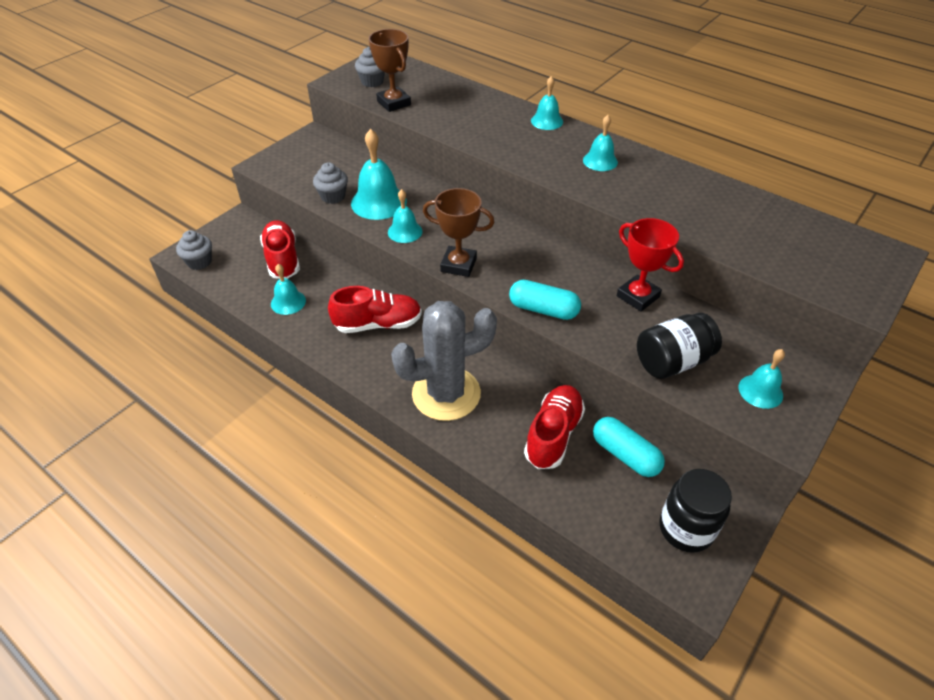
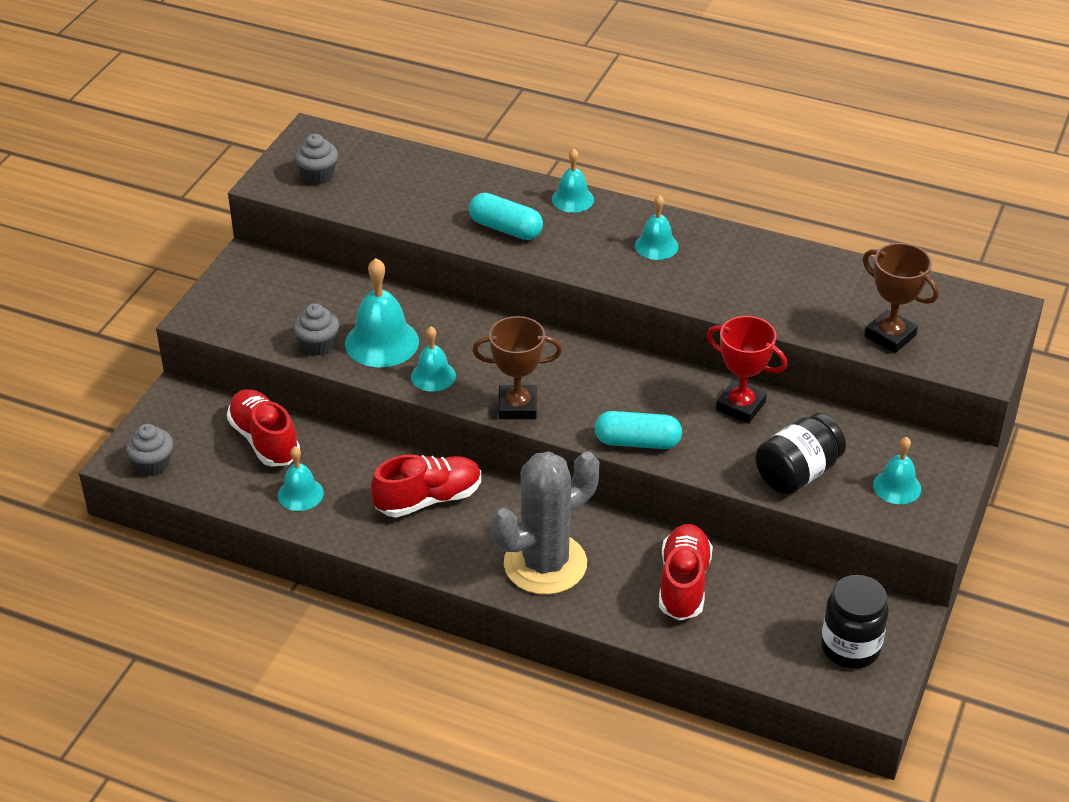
camera: 15 degrees left, 5 degrees down
brown trophy [369,29,411,112] -> brown trophy moved to [863,243,939,353]
turquoise capsule [593,417,665,477] -> turquoise capsule moved to [469,193,543,240]

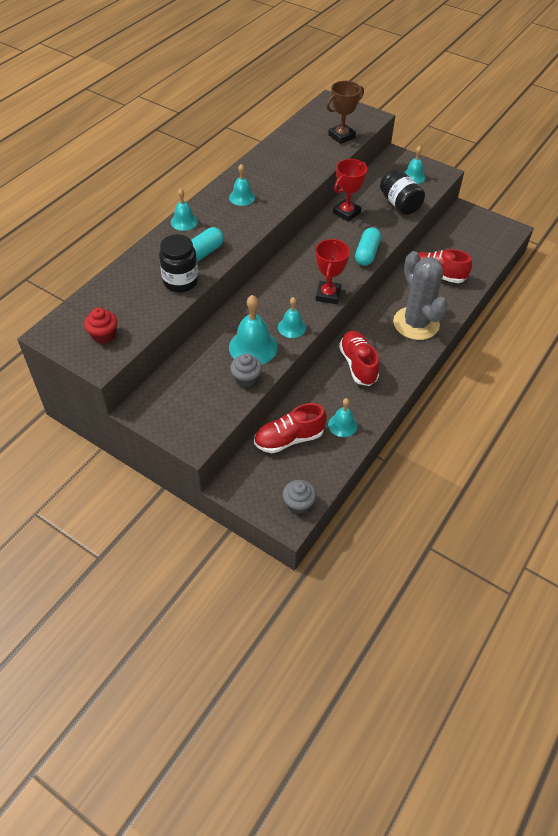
camera: 80 degrees left, 10 degrees up
grey cupcake [294,134,338,184] -> red cupcake [84,308,117,344]
brown trophy [472,316,562,419] -> red trophy [315,239,350,304]
black jar [821,575,889,669] -> black jar moved to [159,234,198,293]

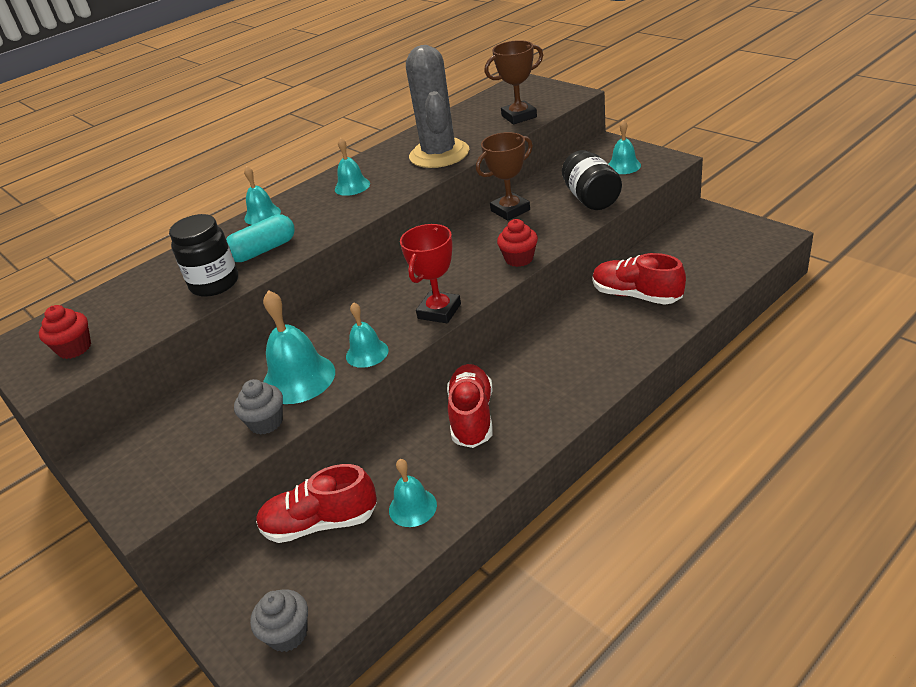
camera: 20 degrees right, 15 degrees down
red trophy [333,159,367,222] -> brown trophy [476,132,533,221]
turquoise capsule [355,227,381,266] -> red cupcake [497,219,538,267]
grey cactus [393,251,448,340] -> grey cactus moved to [406,45,469,168]

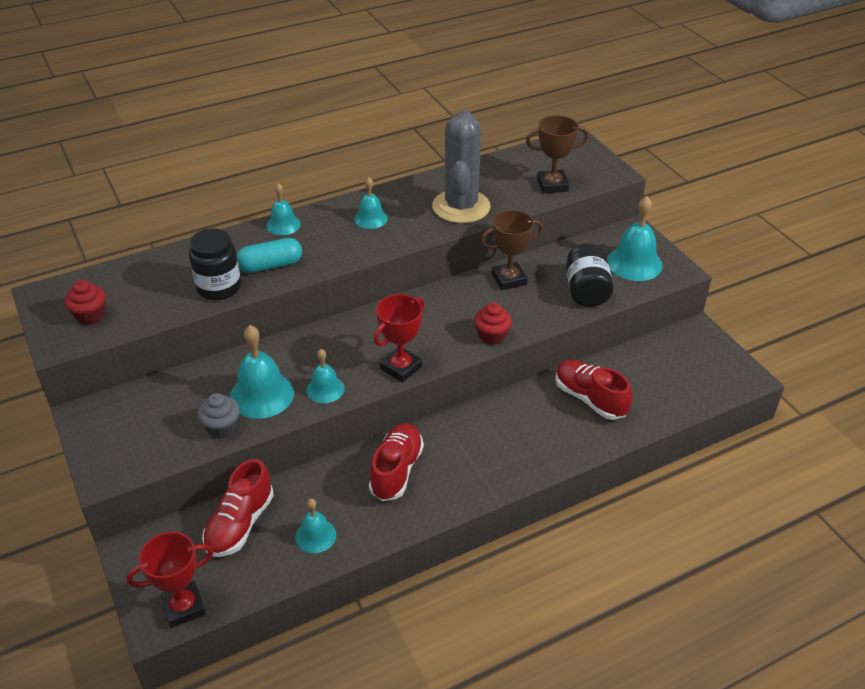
camera: 10 degrees right, 5 degrees up
grey cupcake [250,589,308,652] -> red trophy [127,532,214,628]
red shoe [256,464,377,543] -> red shoe turned 75 degrees counterclockwise [202,459,274,557]
turquoise bell [609,120,641,174] -> turquoise bell [607,196,663,281], size x1.67

